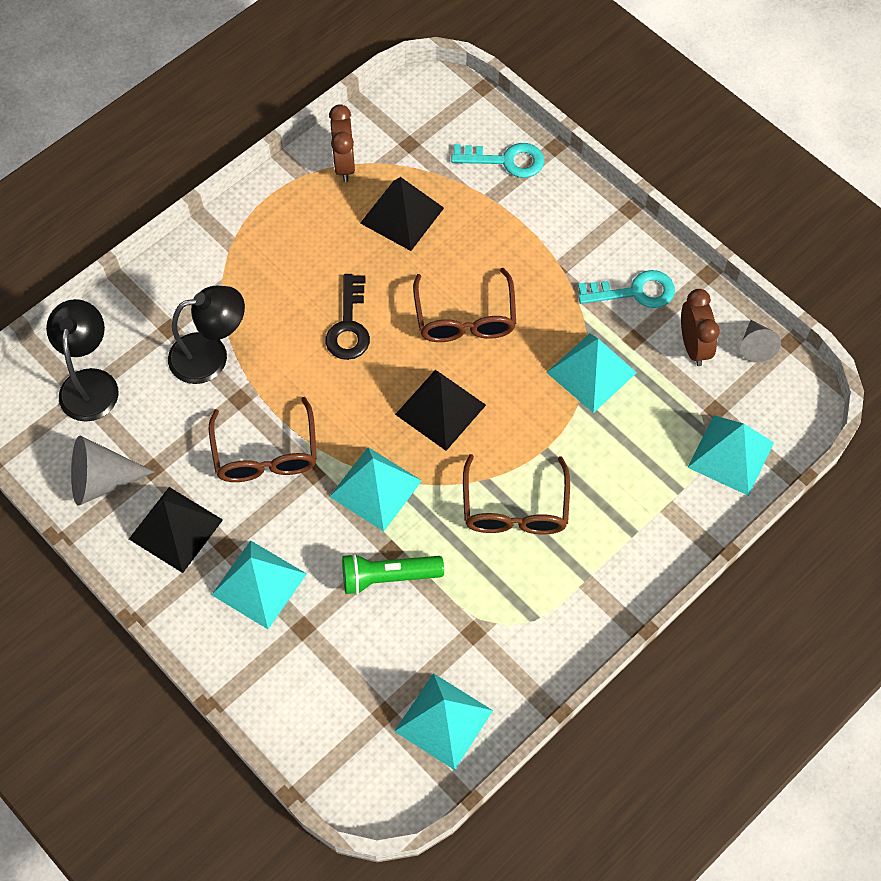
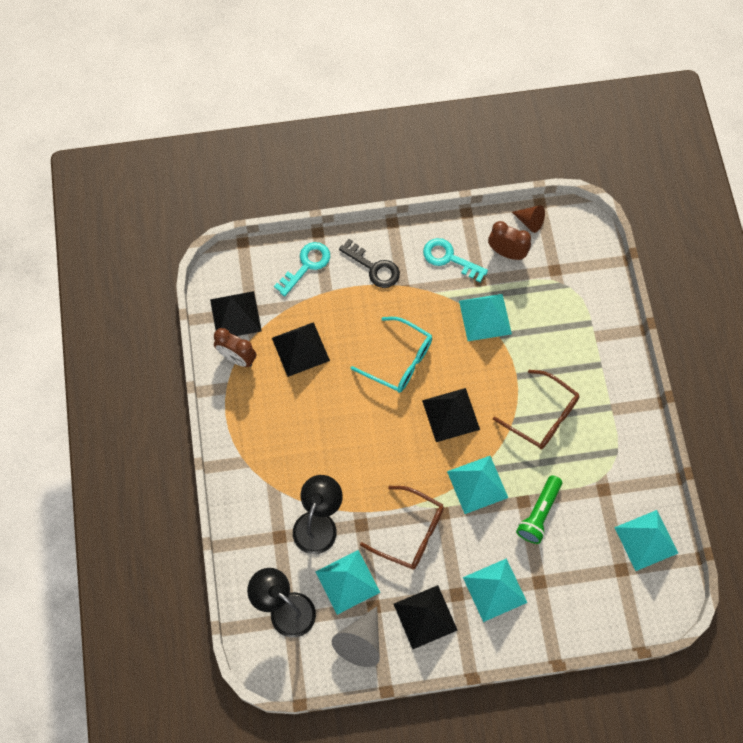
camera: 55 degrees left, 5 degrees up
black key [326,274,370,360] -> black key moved to [339,239,400,288]
brown glasses [413,268,516,342] -> turquoise glasses [351,317,432,393]
turquoise key [578,270,675,308] -> turquoise key turned 90 degrees counterclockwise [423,238,488,282]
turquoise pyramid [687,415,774,496] -> turquoise pyramid moved to [316,550,381,615]
grey cone [740,320,781,363] -> brown cone [512,205,545,233]
none -> black pyramid [210,291,262,336]

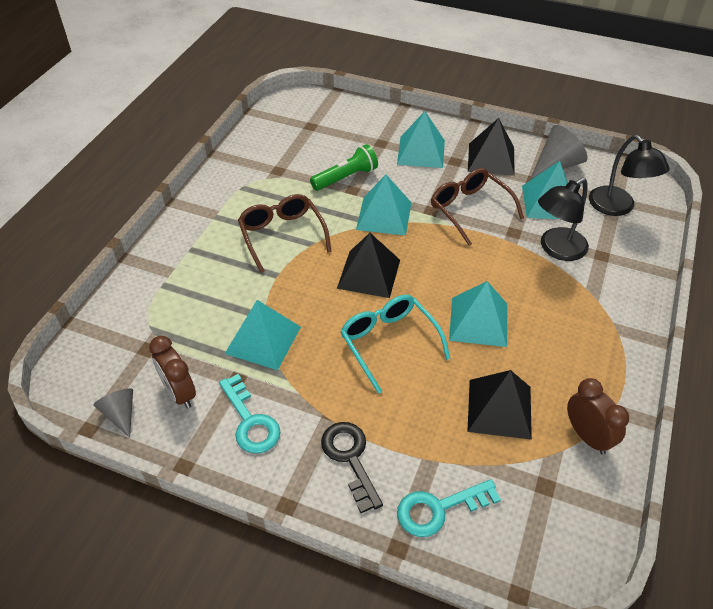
camera: 150 degrees left, 20 degrees down
black pyramid [210,291,262,336] -> none
brown cone [512,205,545,233] -> grey cone [93,388,133,438]
turquoise pyramid [614,510,678,571] -> turquoise pyramid moved to [449,281,507,347]

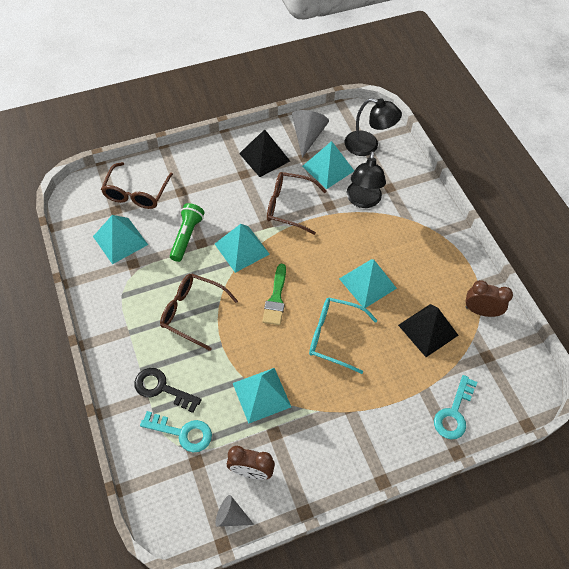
camera: 45 degrees left, 10 degrees up
turquoise key [219,374,280,454] -> turquoise key moved to [140,411,212,452]
black key [321,422,383,513] -> black key moved to [134,368,202,413]
black pyramid [337,233,400,298] -> green brush [262,264,286,325]
turquoise pyramid [397,111,445,168] -> turquoise pyramid moved to [93,215,148,264]
none -> brown glasses [101,162,173,209]

